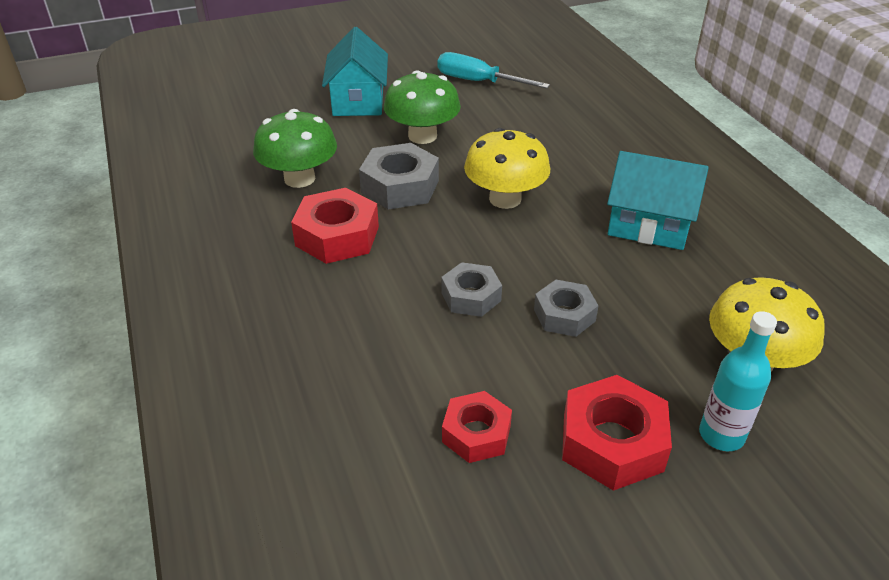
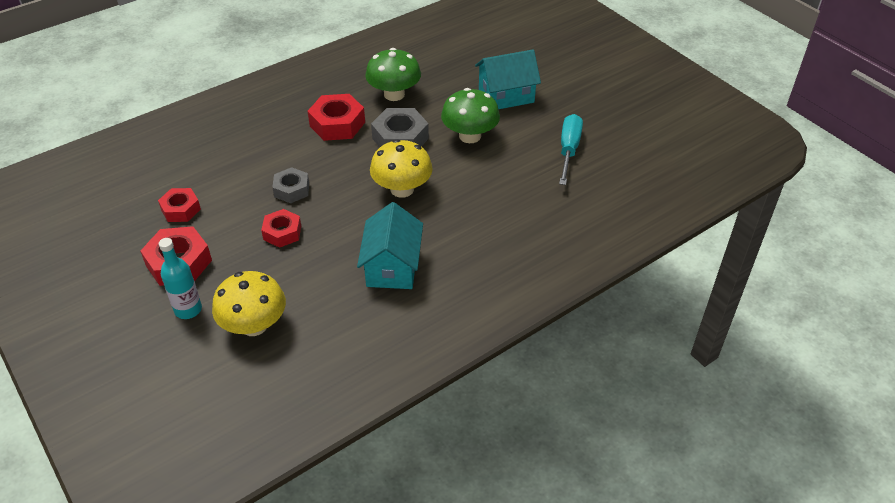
camera: 75 degrees right, 5 degrees up
grey nut [534,280,599,337] -> red nut [261,209,301,248]

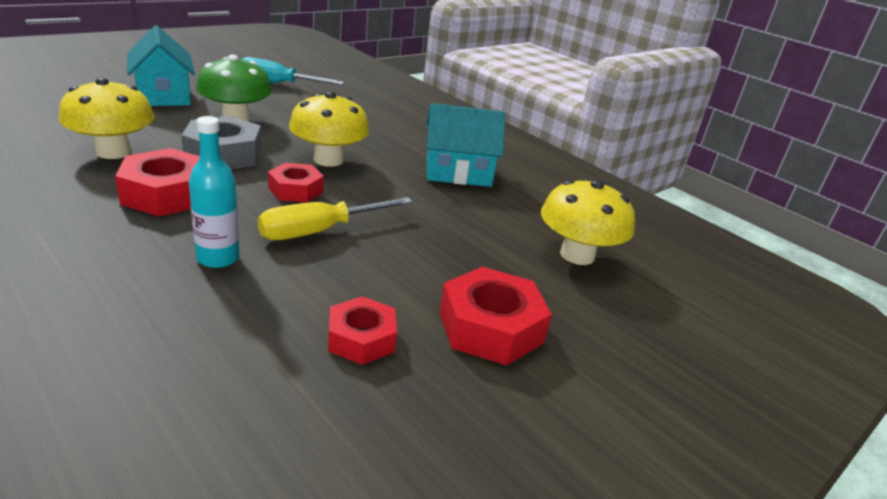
camera: 100 degrees left, 15 degrees down
turquoise bottle [159,238,202,319] -> turquoise bottle moved to [189,116,240,268]
red nut [261,209,301,248] -> red nut moved to [268,163,324,202]
grey nut [272,167,309,203] -> yellow screwdriver [258,197,413,240]
green mushroom [365,48,421,101] -> yellow mushroom [59,77,155,159]

